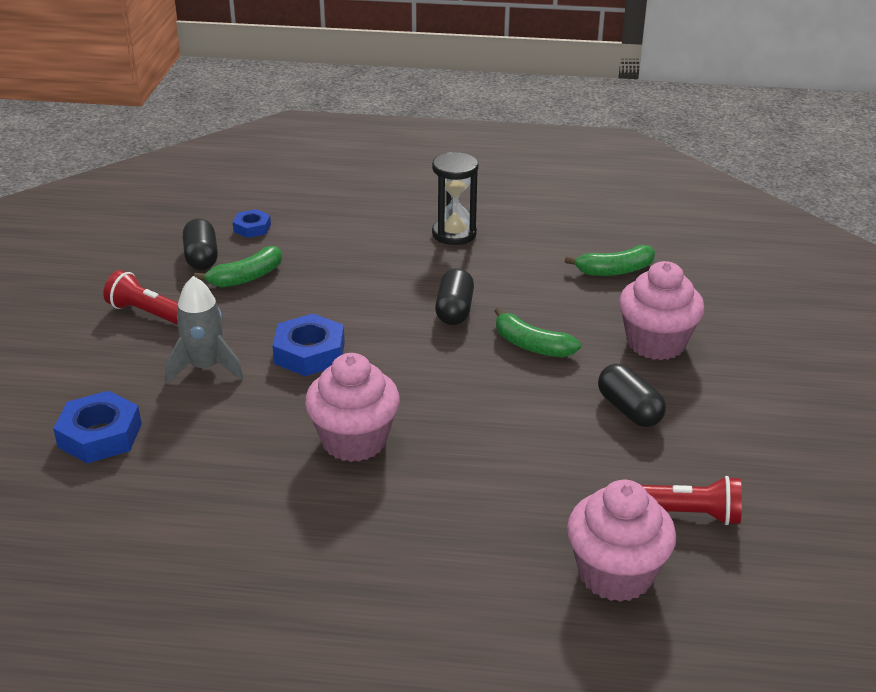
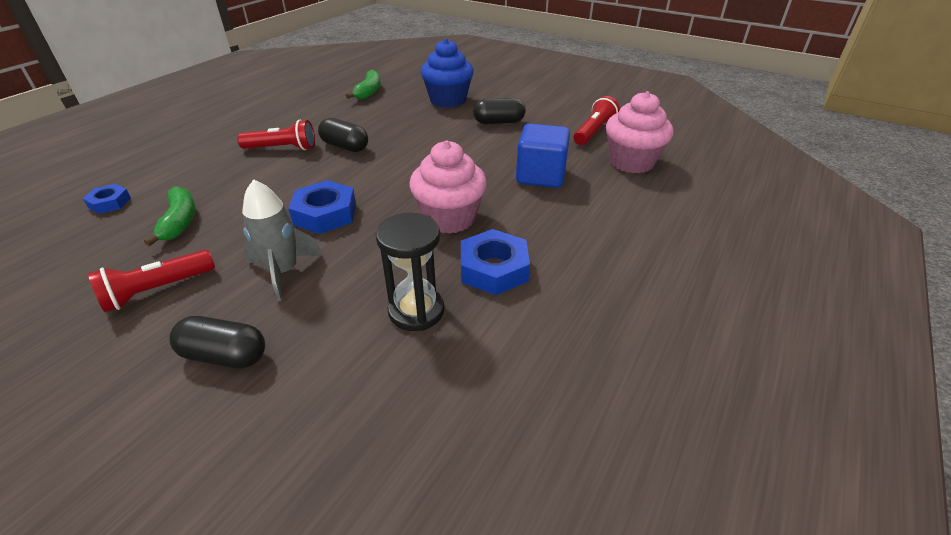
camera: 65 degrees left, 5 degrees up
blue nut [53,391,142,463] -> blue nut moved to [461,229,530,295]
black capsule [183,219,218,270] -> black capsule moved to [169,316,265,368]
black hourglass [432,152,479,245] -> black hourglass moved to [376,213,444,331]
green banana [494,308,581,357] -> none
pink cupcake [619,261,705,360] -> blue cupcake [421,39,474,108]
none -> red flashlight [237,120,315,150]
none -> blue cube [516,123,570,188]

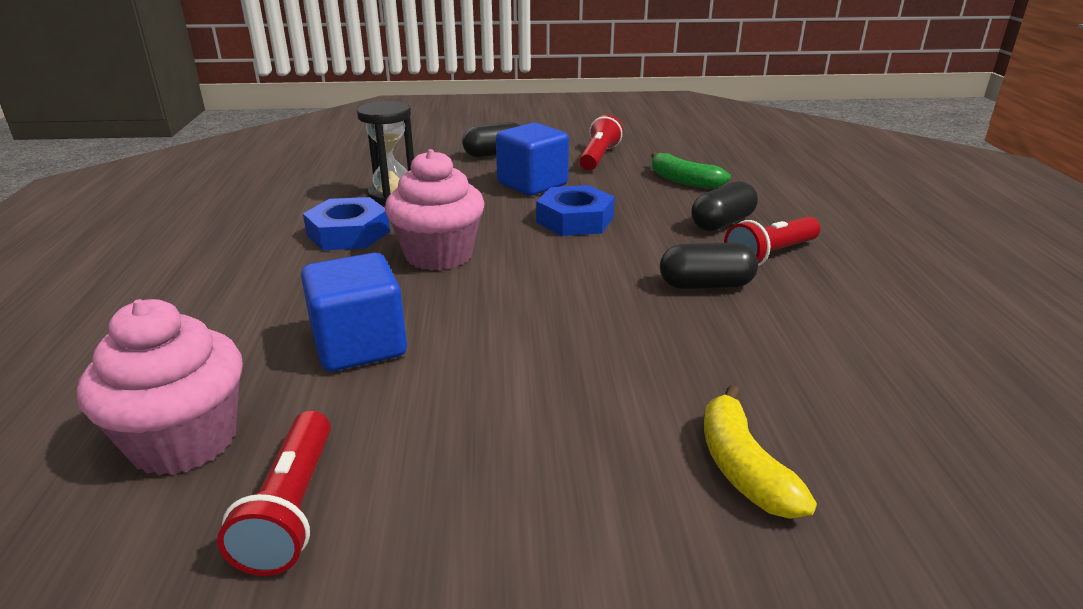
camera: 145 degrees right, 10 degrees down
blue nut [83,184,131,214] -> none
grey rocket [242,179,323,301] -> blue cube [496,123,569,196]
green banana [346,70,381,100] -> none
blue cupcake [421,39,474,108] -> yellow banana [704,385,817,519]
black capsule [473,98,526,124] -> black capsule moved to [691,181,758,231]

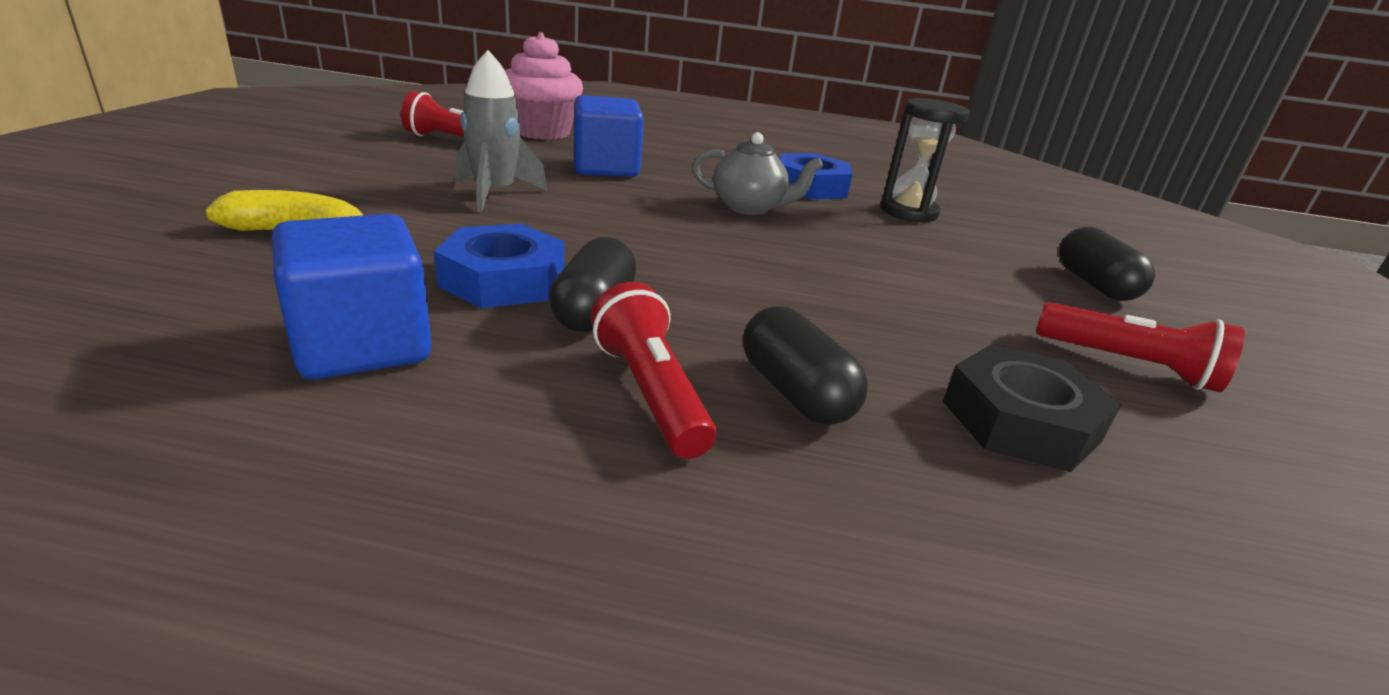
camera: 100 degrees right, 0 degrees up
pink cupcake [385,149,484,271] -> grey teapot [692,132,823,215]
blue cube [496,123,569,196] -> blue cube moved to [272,214,432,379]
blue nut [536,185,615,236] -> blue nut moved to [434,224,564,308]
green banana [651,152,731,189] -> black nut [943,344,1121,472]
none -> grey rocket [455,50,547,212]

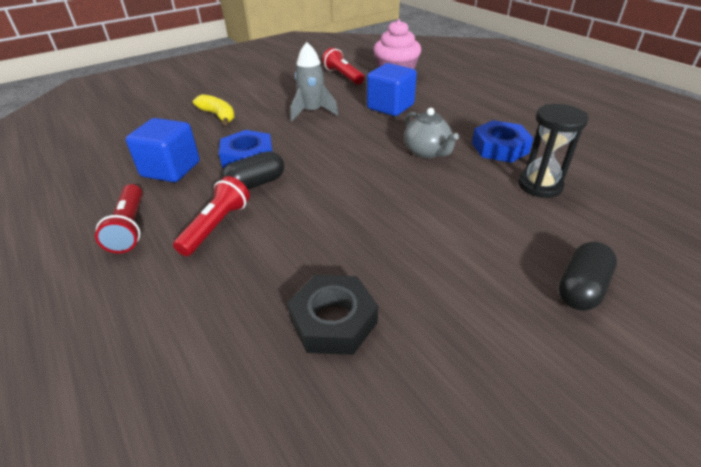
camera: 50 degrees right, 10 degrees up
black capsule [743,306,868,425] -> none
red flashlight [1036,302,1245,392] -> red flashlight moved to [95,184,143,253]

